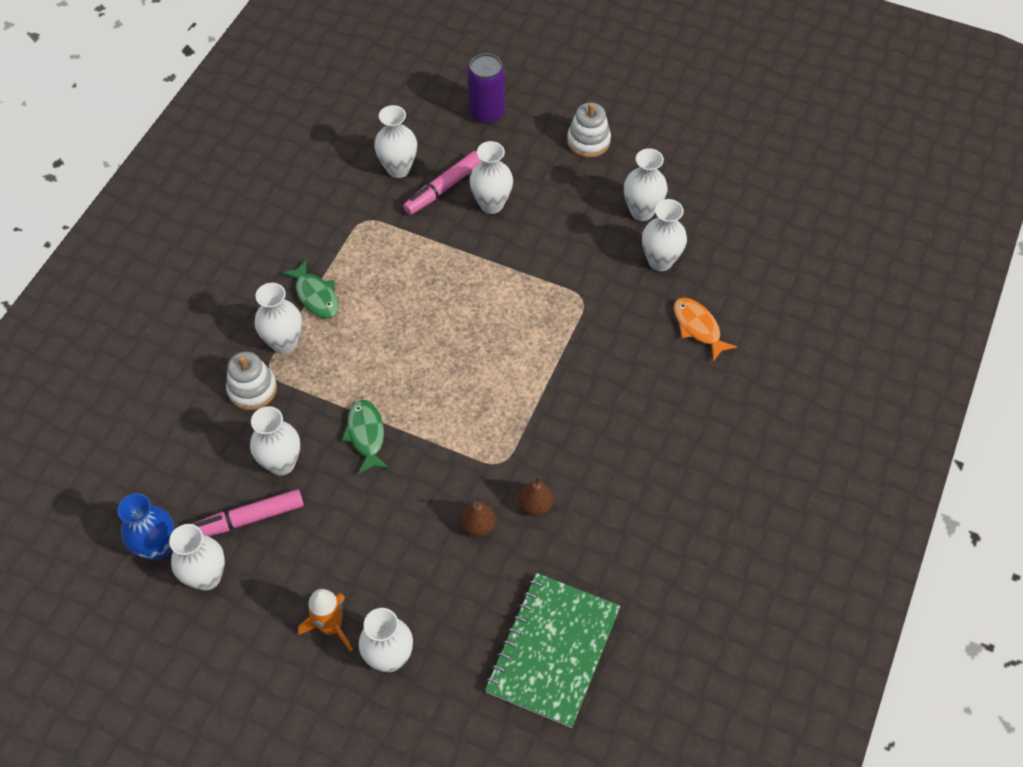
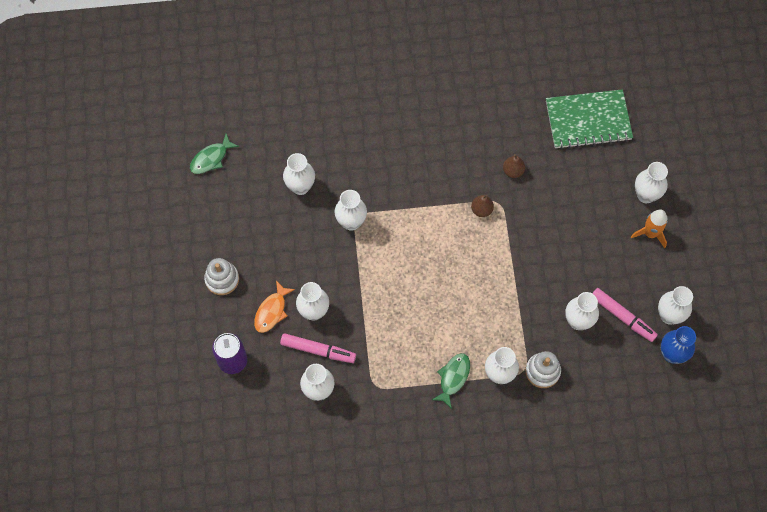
camera: 120 degrees left, 10 degrees up
green fish [342,400,390,474] -> green fish moved to [190,134,239,174]
brown pear [461,501,496,537] -> brown pear moved to [471,194,494,217]
white vase [624,148,668,221] -> white vase moved to [334,190,367,231]
orange fish [674,298,737,361] -> orange fish moved to [254,280,295,333]

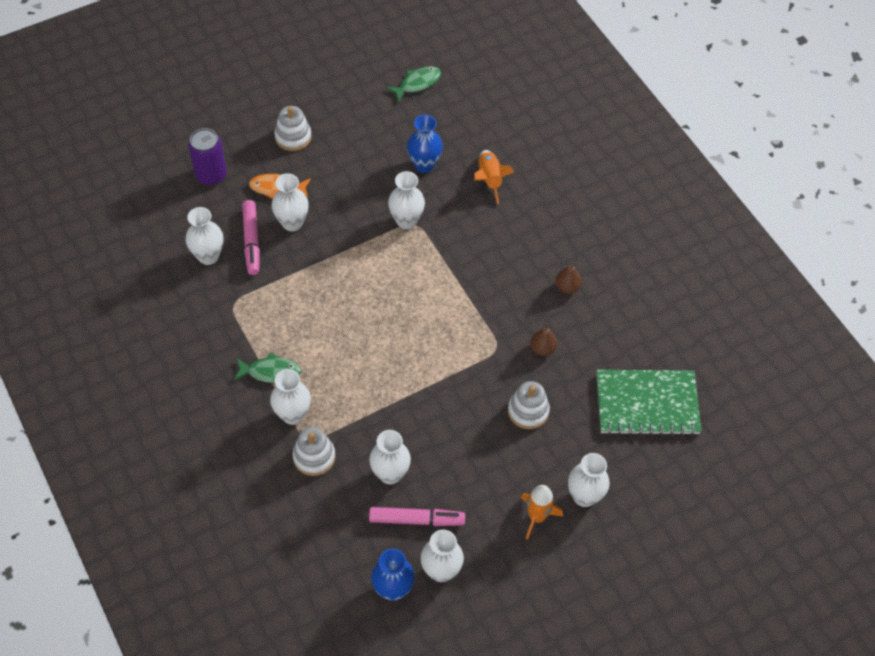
camera: 65 degrees right, 10 degrees down
green fish [190,134,239,174] -> green fish turned 120 degrees clockwise [386,66,441,102]
white vase [283,153,315,195] -> blue vase [407,114,443,173]
brown pear [471,194,494,217] -> brown pear moved to [555,264,582,294]
green notebook [546,89,633,149] -> green notebook turned 60 degrees counterclockwise [596,370,701,436]
pink marker [592,288,658,342] -> pink marker turned 105 degrees counterclockwise [369,507,465,526]
none -> orange rocket [474,150,515,204]
none -> white stacking toy [508,381,550,429]

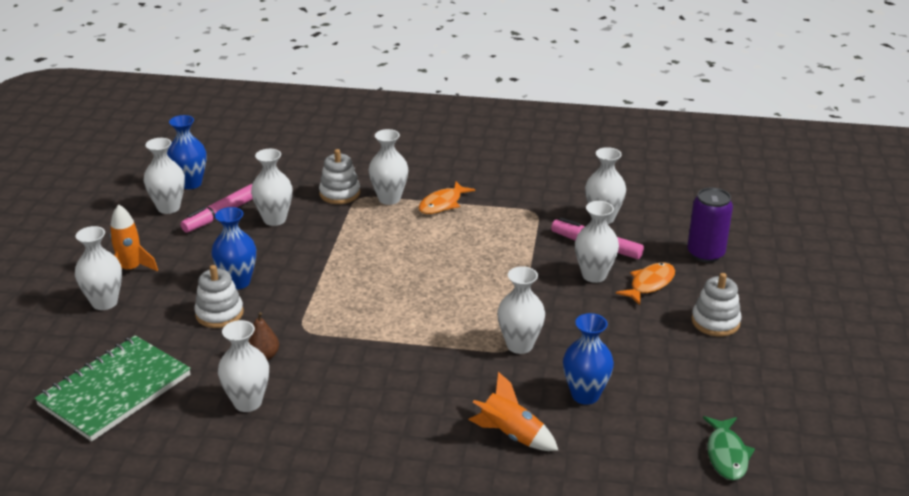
camera: 130 degrees right, 25 degrees down
green fish [234,352,301,383] -> orange fish [418,181,475,214]
brown pear [555,264,582,294] -> none
none -> blue vase [211,207,256,290]
none -> white vase [218,320,269,412]

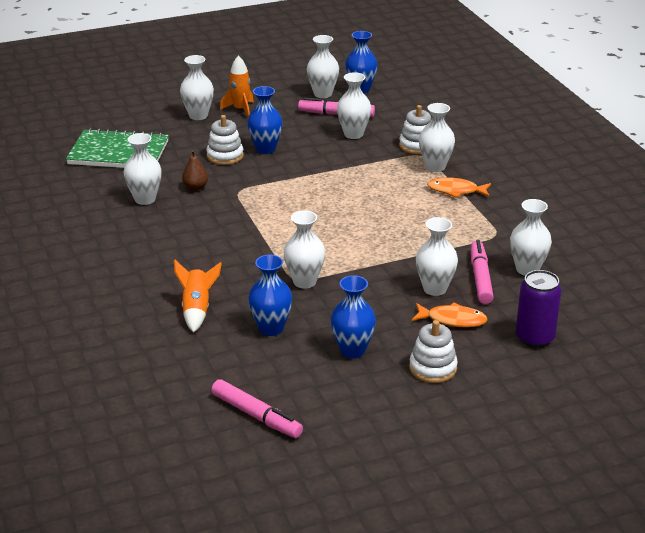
camera: 60 degrees right, 0 degrees up
green fish [703,416,755,480] -> pink marker [211,379,303,438]
none -> blue vase [331,275,376,359]

